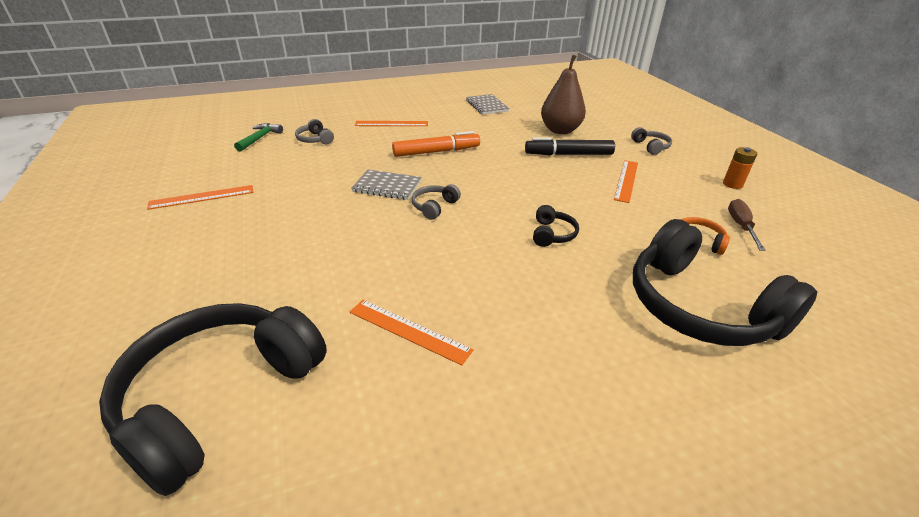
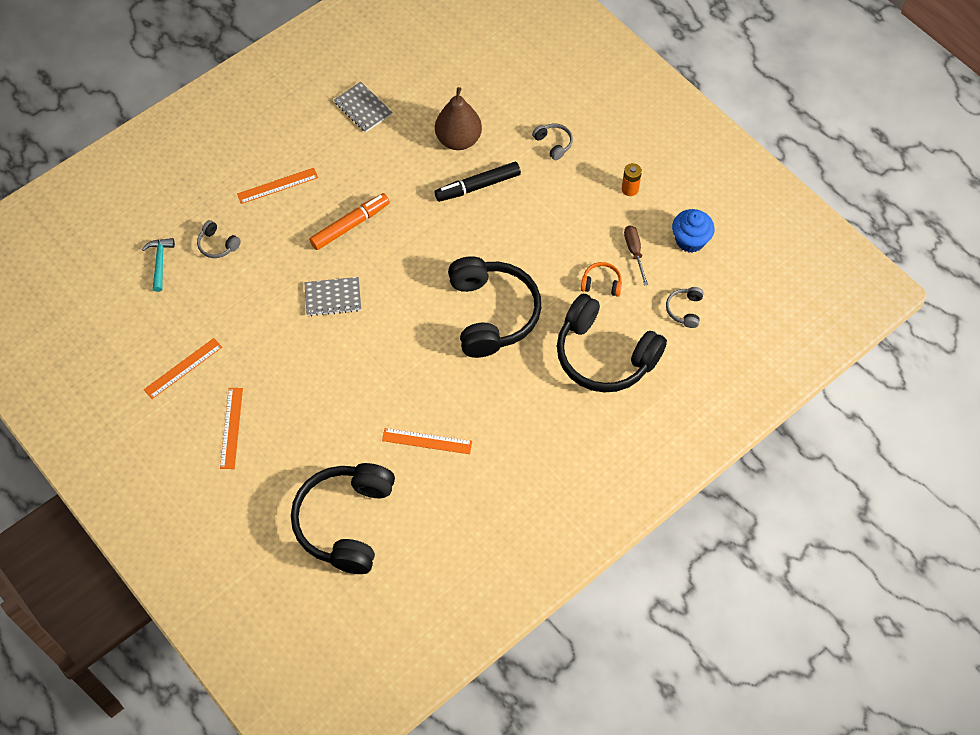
camera: 20 degrees left, 25 degrees up
green hammer [234,123,283,152] -> turquoise hammer [142,238,175,292]
grey headphones [412,184,461,220] -> grey headphones moved to [666,287,704,328]
black headphones [533,205,579,247] -> black headphones [448,256,541,358], size x2.44
orange ruler [614,160,638,203] -> orange ruler moved to [220,388,243,469]
none -> blue cupcake [672,209,715,253]

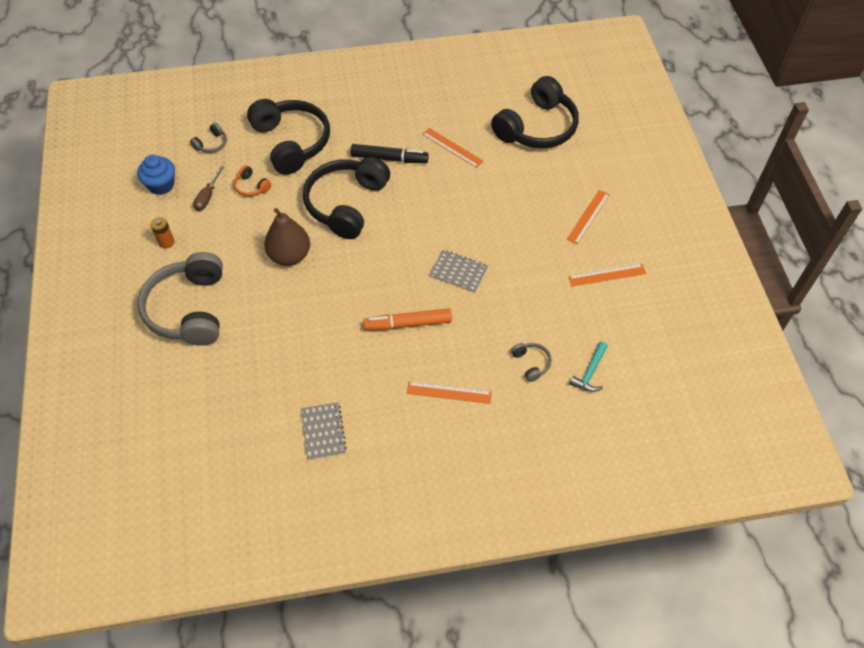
camera: 150 degrees left, 5 degrees down
black marker [434,162,521,202] -> black marker moved to [350,144,429,163]
brown pear [435,87,482,150] -> brown pear moved to [264,208,310,266]
grey headphones [532,123,573,160] -> grey headphones [138,252,223,345], size x2.44

